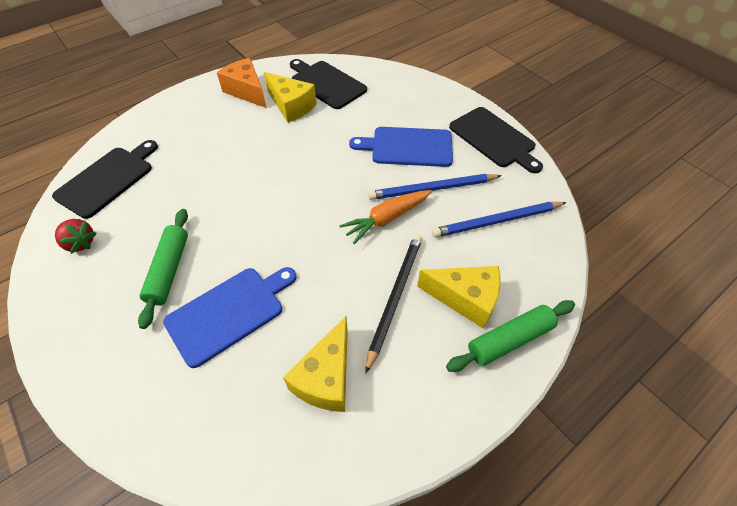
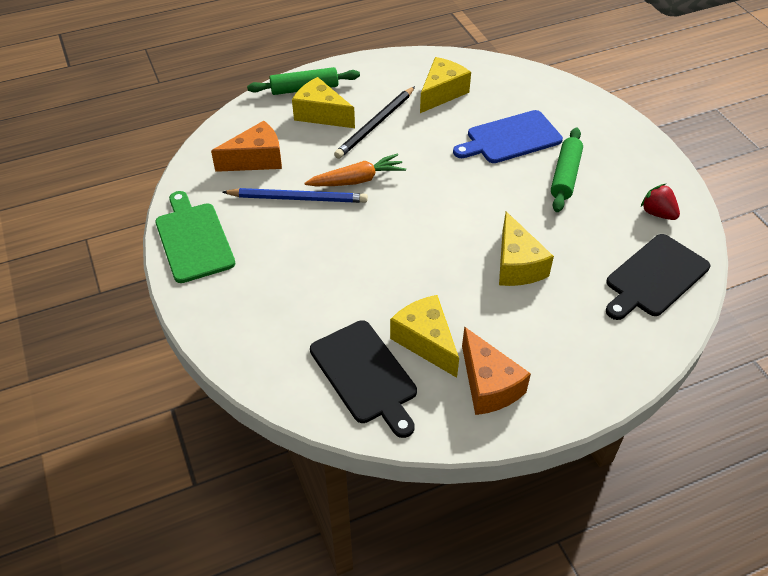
camera: 165 degrees left, 5 degrees down
blue cutting board [349,127,453,167] -> none
blue pencil [432,202,567,238] -> orange cheese [211,121,282,172]
black cutting board [449,107,543,173] -> green cutting board [155,191,236,283]
none -> yellow cheese [499,211,554,286]

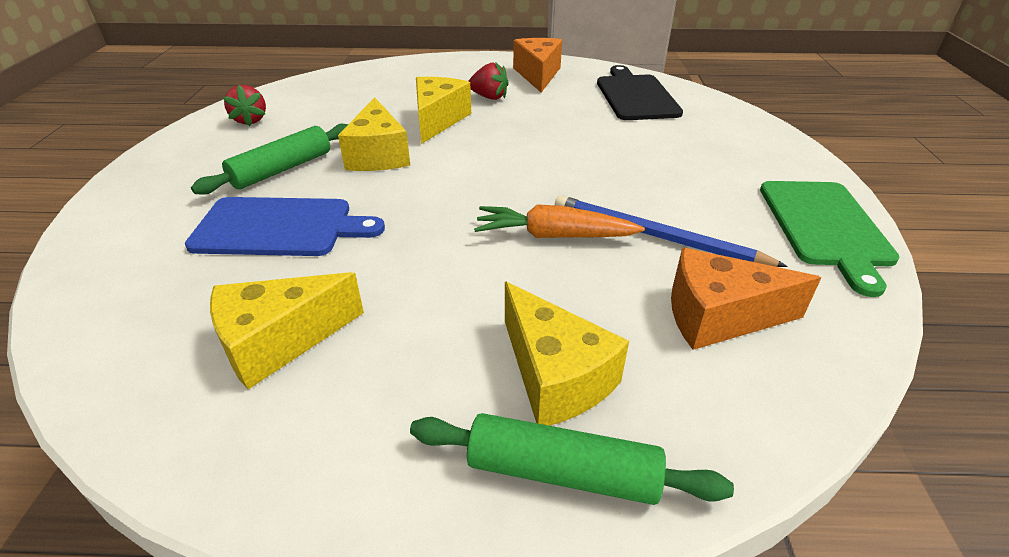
camera: 155 degrees left, 10 degrees down
black pencil [334,86,415,159] -> none
yellow cheese [390,295,459,378] -> yellow cheese moved to [338,97,410,171]
black cutting board [606,234,710,320] -> none
none -> red strawberry [469,62,509,100]

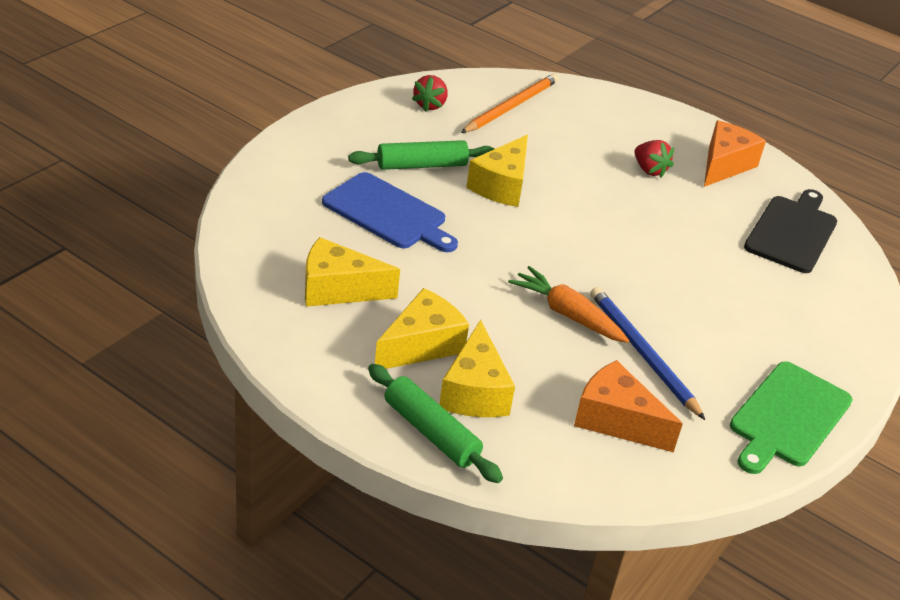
camera: 30 degrees right, 0 degrees up
yellow cheese [416,77,471,144] -> yellow cheese moved to [375,288,469,369]
none -> orange pencil [461,73,559,133]

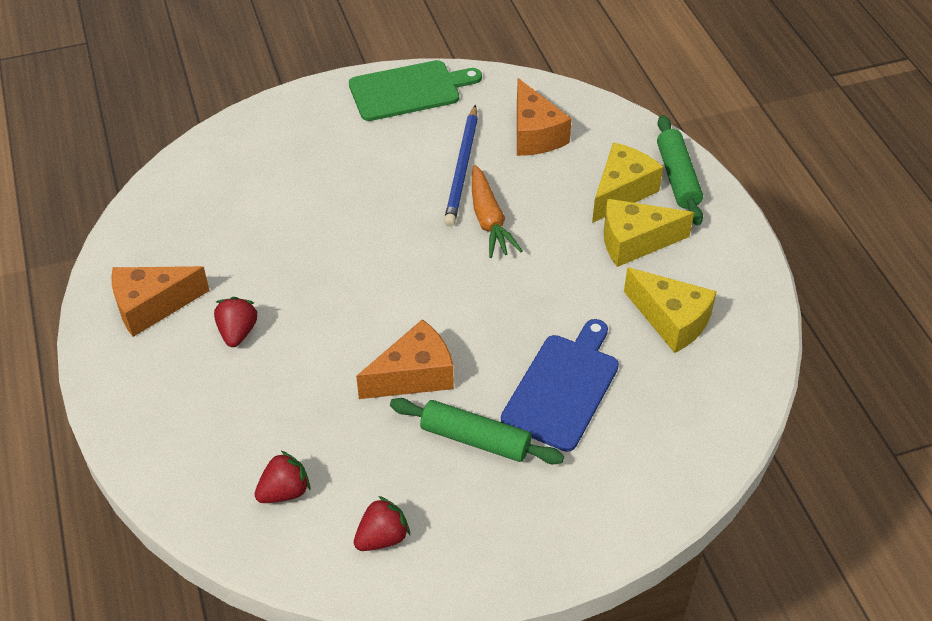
camera: 140 degrees left, 10 degrees up
blue cutting board [322,172,458,252] -> blue cutting board turned 45 degrees clockwise [501,319,619,452]
orange pencil [461,73,559,133] -> red strawberry [254,451,310,503]
yellow cheese [466,135,528,207] -> orange cheese [356,319,454,399]
black cutting board [744,189,837,273] -> none

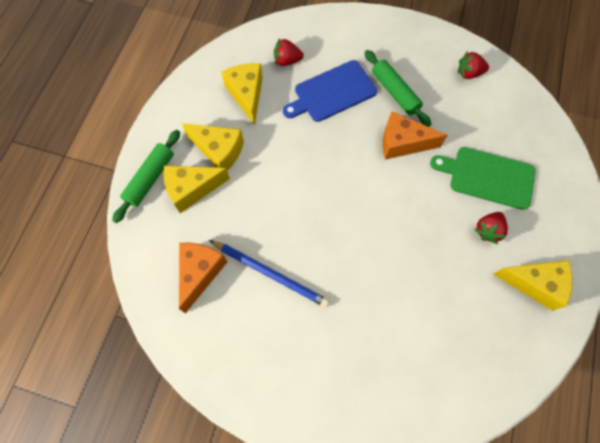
camera: 145 degrees left, 20 degrees up
orange cheese [111,266,209,337] -> yellow cheese [493,260,572,311]
red strawberry [254,451,310,503] -> red strawberry moved to [274,39,304,66]
green cutting board [349,60,482,121] -> green cutting board moved to [430,147,536,210]
blue pencil [444,105,478,226] -> blue pencil turned 75 degrees clockwise [209,240,330,308]
orange carrot [472,165,522,258] -> none

